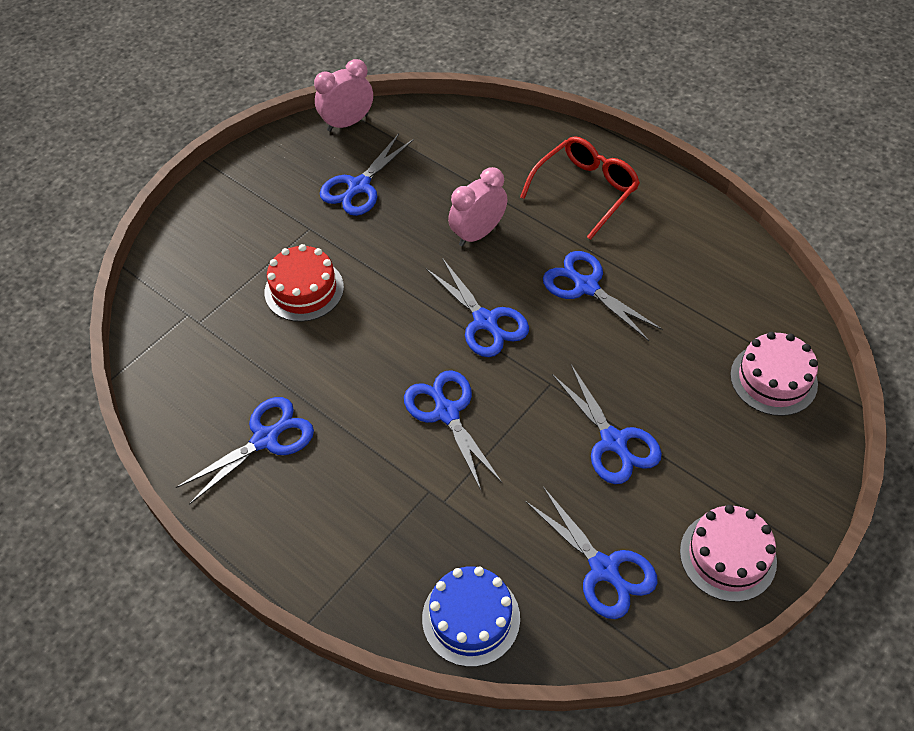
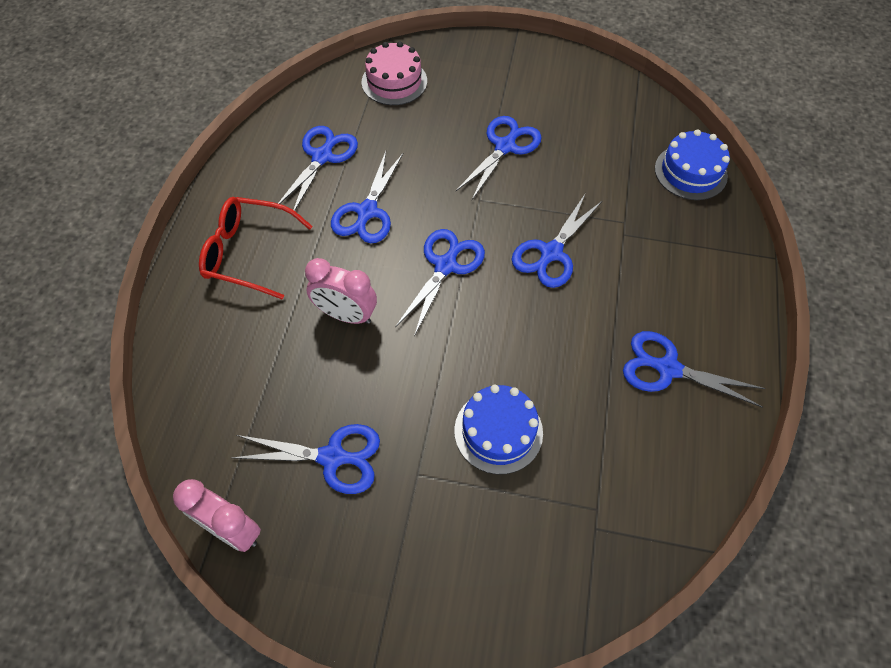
camera: 120 degrees left, 5 degrees up
red cake [265,244,344,322] -> blue cake [454,385,543,474]
blue scissors [525,487,658,619] -> blue scissors moved to [274,126,358,211]
pink cake [680,505,777,602] -> none

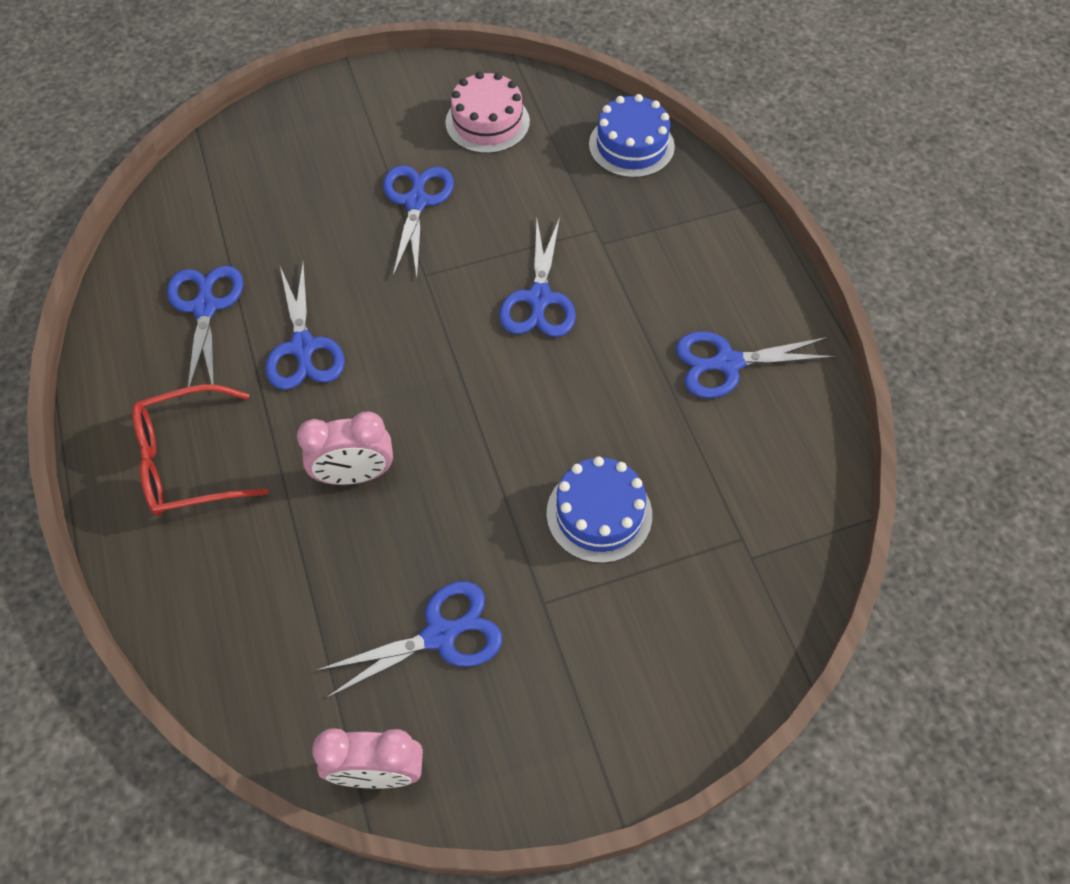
camera: 30 degrees left, 0 degrees up
pink cake [362,41,427,105] -> pink cake moved to [445,71,530,154]
blue scissors [395,229,485,336] -> none

